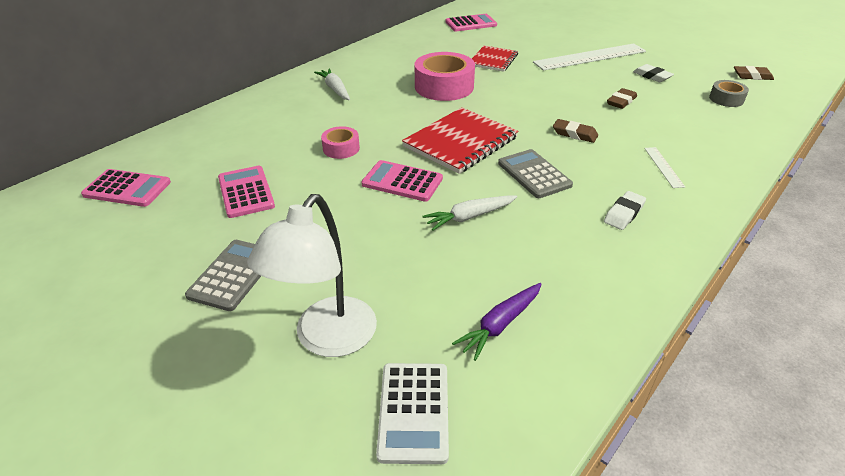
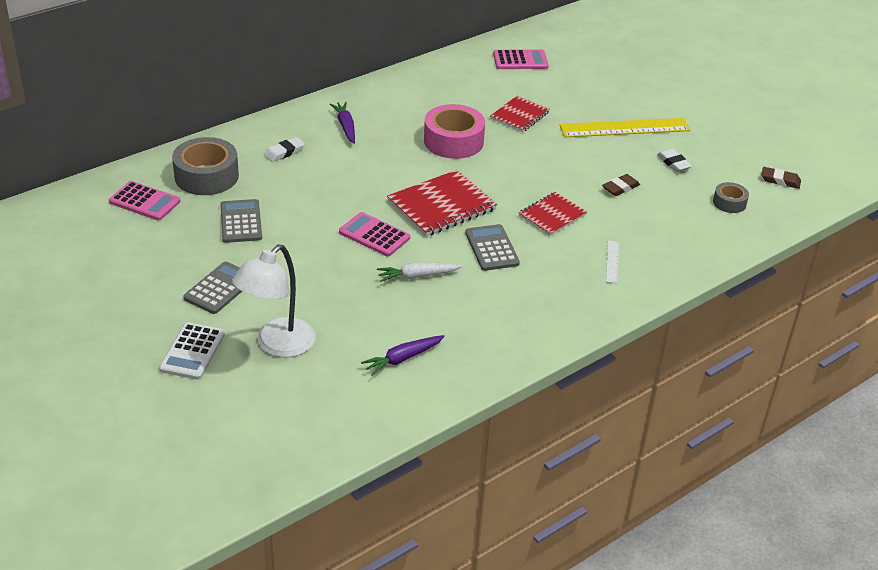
camera: 10 degrees right, 0 degrees up
pink calculator [218,166,275,218] -> grey calculator [220,199,262,243]
white carrot [314,68,350,100] -> purple carrot [330,102,355,144]
pink tape [321,126,360,159] -> none
white calculator [376,363,449,464] -> white calculator moved to [159,322,225,380]
white ruler [533,43,646,71] -> yellow ruler [560,118,690,137]
brown eraser [553,119,598,143] -> red notebook [519,192,587,236]
white eraser [604,191,646,230] -> white eraser moved to [264,137,305,162]
none -> grey tape [172,137,239,195]

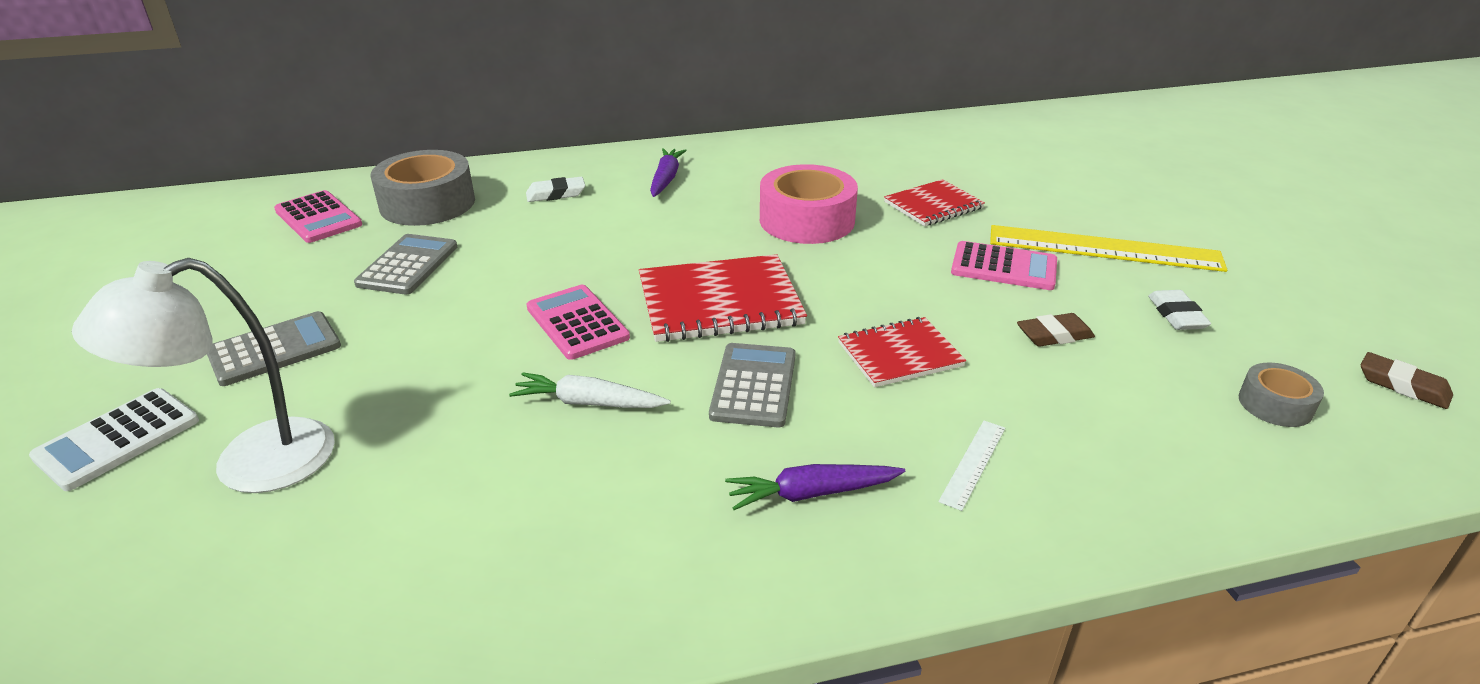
camera: 25 degrees right, 5 degrees down
purple carrot [361,335,445,376] -> purple carrot moved to [725,464,905,510]
pink calculator [493,49,549,69] -> pink calculator moved to [951,241,1057,290]

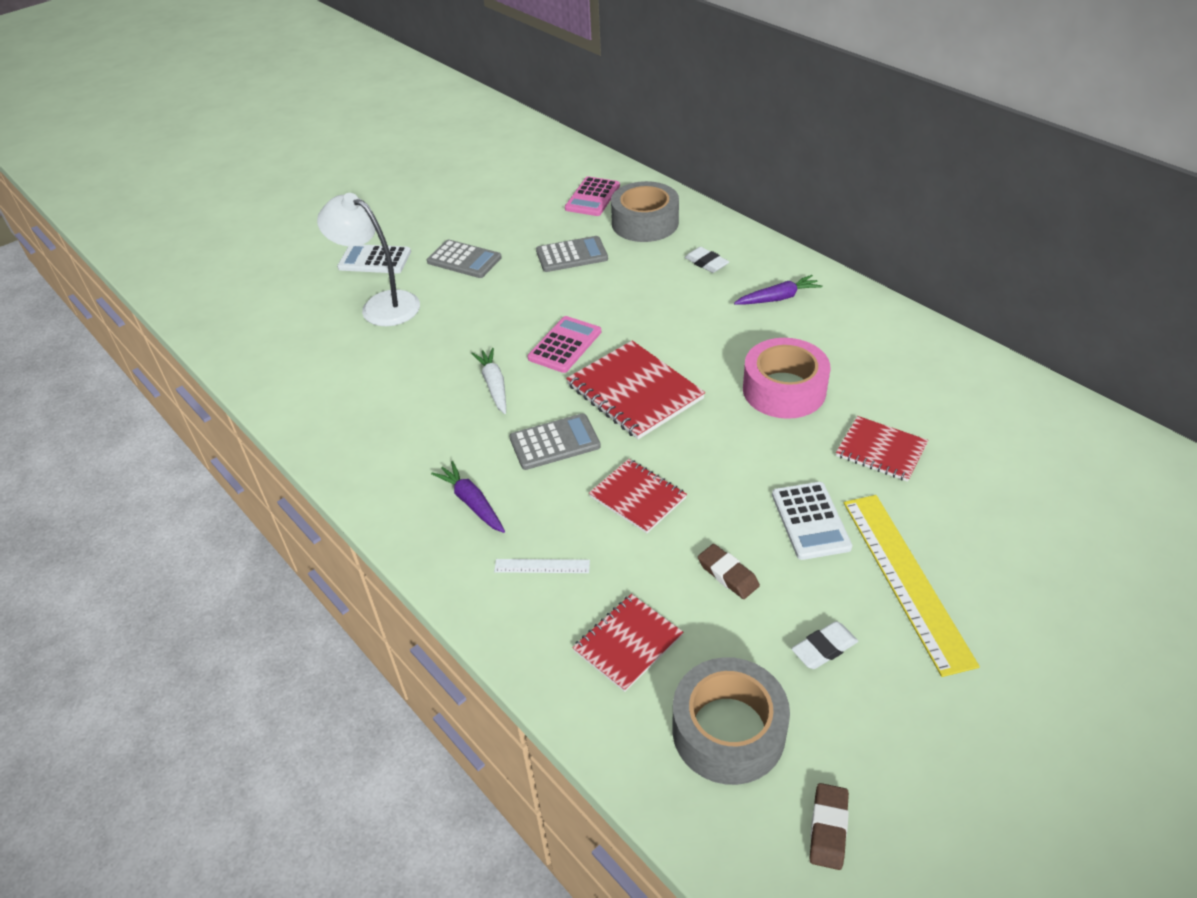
camera: 65 degrees right, 10 degrees up
pink calculator [951,241,1057,290] -> white calculator [772,482,852,560]
grey tape [1239,363,1324,427] -> grey tape [672,657,790,785], size x1.90
none -> red notebook [572,594,683,692]

